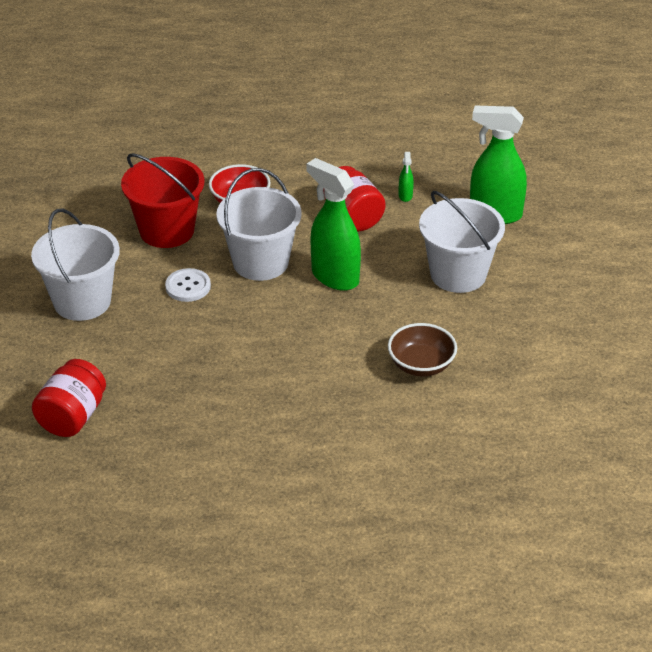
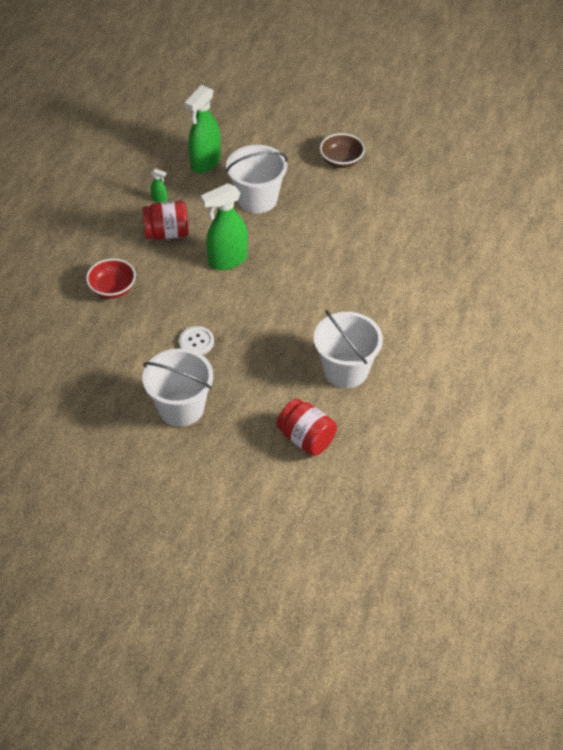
camera: 70 degrees left, 10 degrees up
red bucket [121,153,205,248] -> none
white bucket [216,168,302,281] -> white bucket moved to [314,310,383,388]
brown bowl [388,323,457,377] -> brown bowl moved to [320,133,365,168]

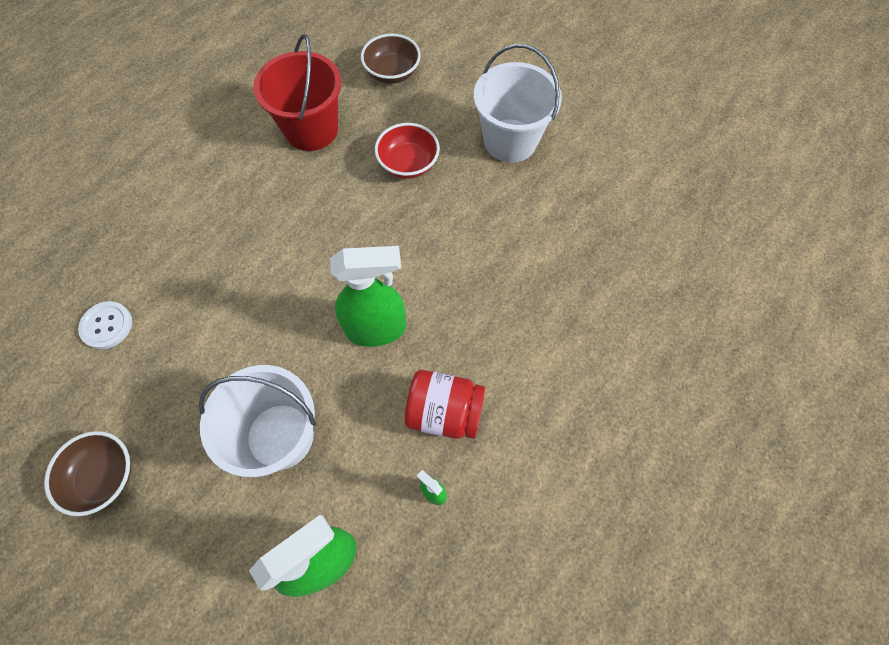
camera: 160 degrees left, 15 degrees up
red bowl [86,259,136,299] -> red bowl moved to [375,123,440,179]
white button [179,326,214,355] -> white button moved to [78,301,132,349]
red jar [277,398,337,456] -> brown bowl [361,34,421,84]
white bucket [314,310,383,388] -> red bucket [253,34,341,151]

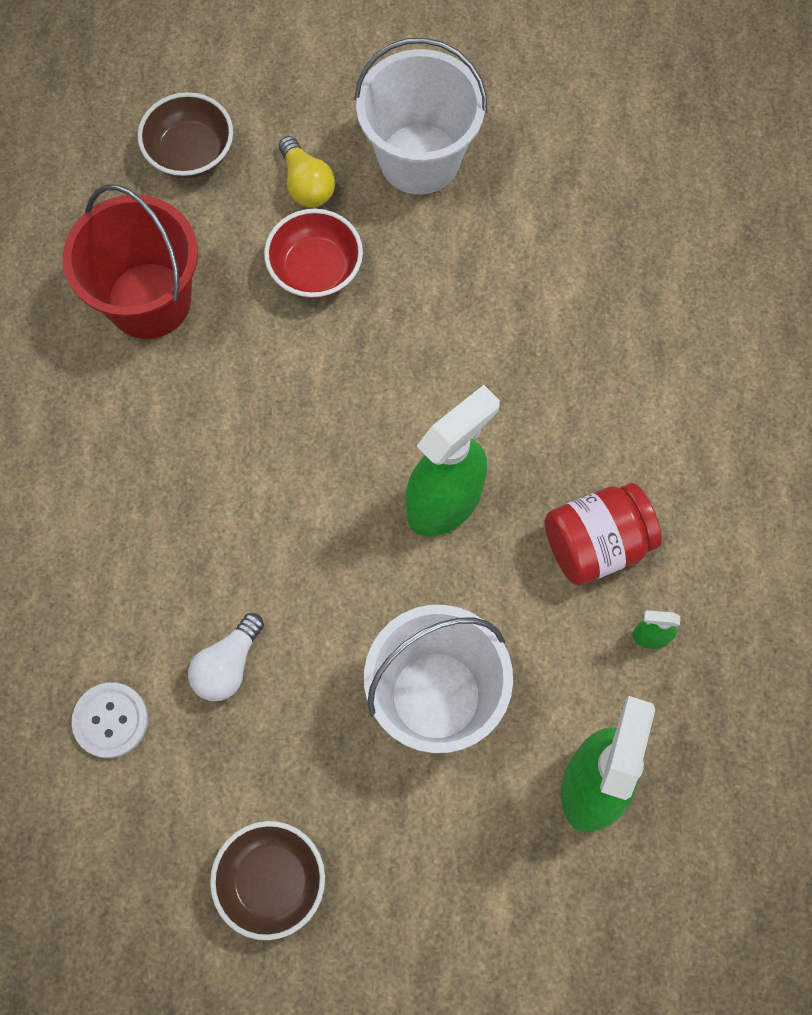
camera: 35 degrees left, 5 degrees up
none -> white light bulb [188,613,264,701]
none -> yellow light bulb [279,136,335,207]

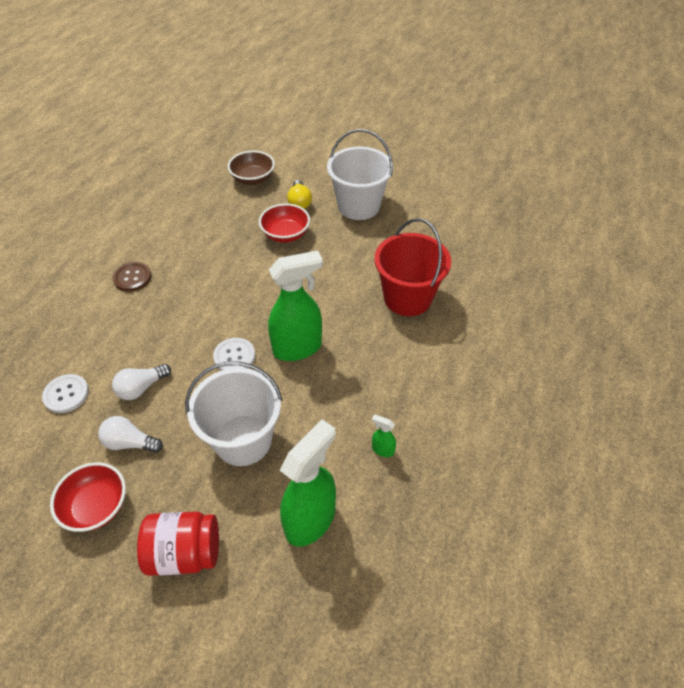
camera: 20 degrees right, 20 degrees down
red bucket [63,185,198,339] -> red bucket moved to [375,218,451,316]
brown bowl [210,821,325,940] -> red bowl [50,462,126,532]
red jar [545,483,662,585] -> red jar moved to [137,512,219,576]
none -> white light bulb [98,416,163,453]
none -> brown button [112,262,152,292]
none -> white button [213,338,255,371]

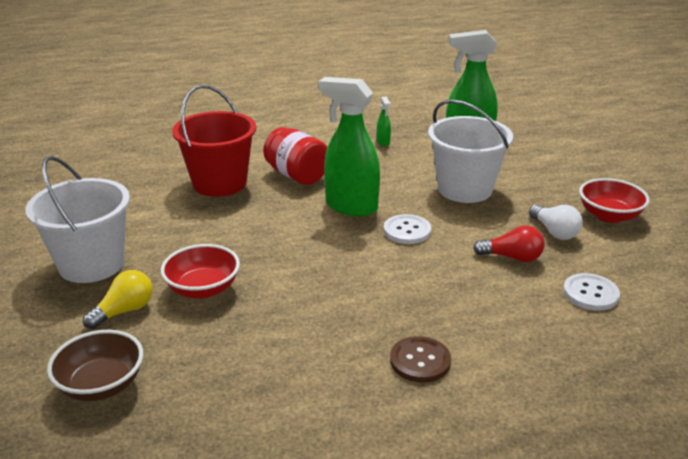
camera: 130 degrees left, 20 degrees down
white light bulb [112,364,171,400] -> red light bulb [473,225,545,262]
red jar [137,512,219,576] -> red jar moved to [263,127,327,185]

